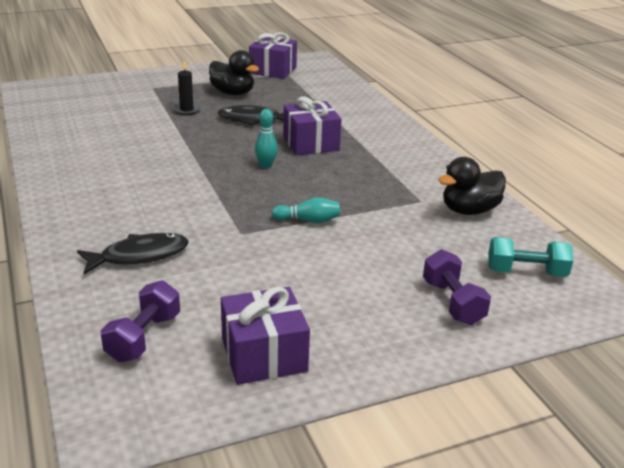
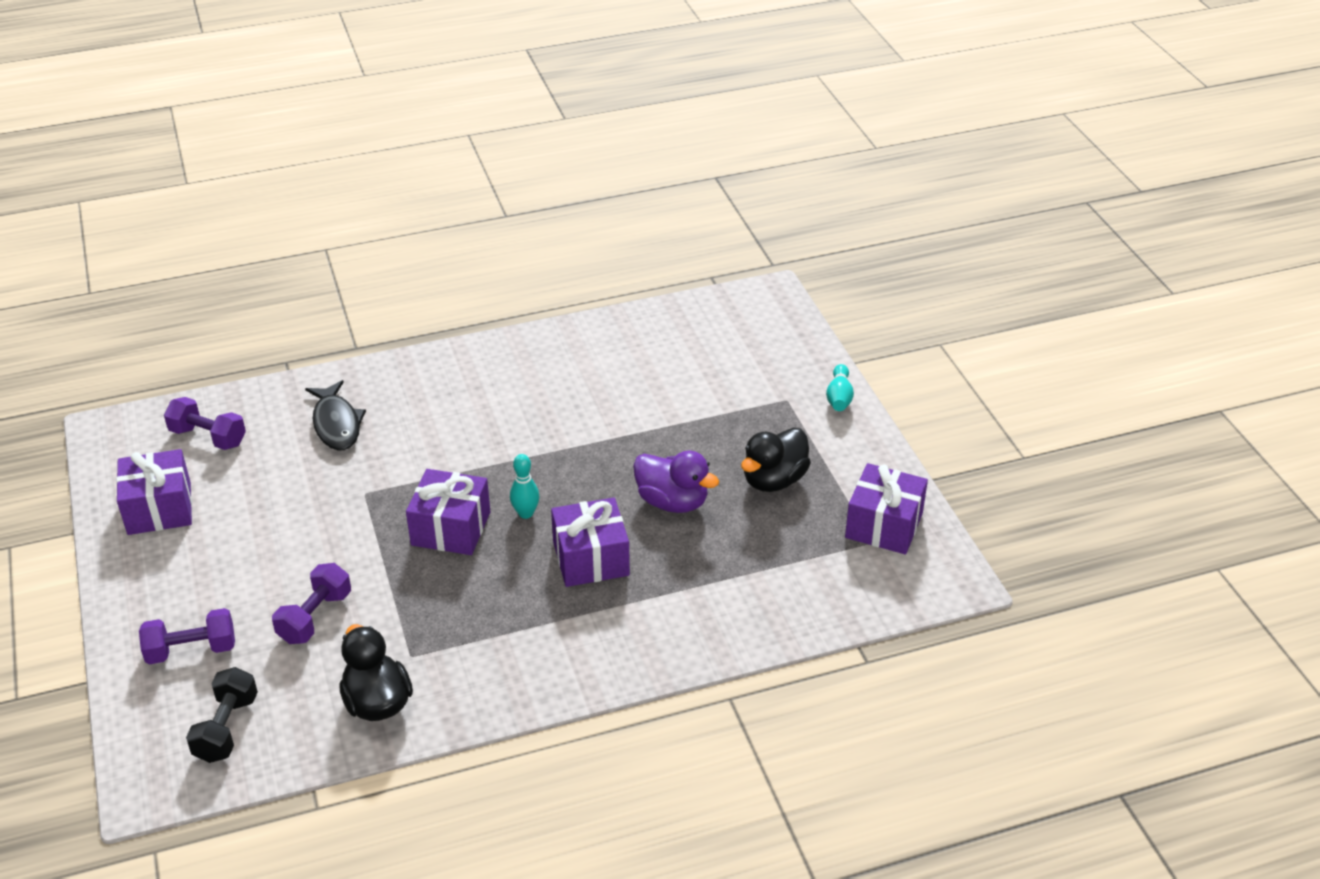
camera: 95 degrees right, 10 degrees up
black candle [171,61,202,115] -> none
black fish [218,105,284,125] -> purple duck [633,451,719,513]
turquoise bowling pin [271,197,340,223] -> turquoise bowling pin moved to [826,364,854,411]
turquoise dumbbell [488,237,573,277] -> black dumbbell [186,667,258,763]
none -> purple dumbbell [272,563,351,644]
none -> purple gift [406,469,490,555]

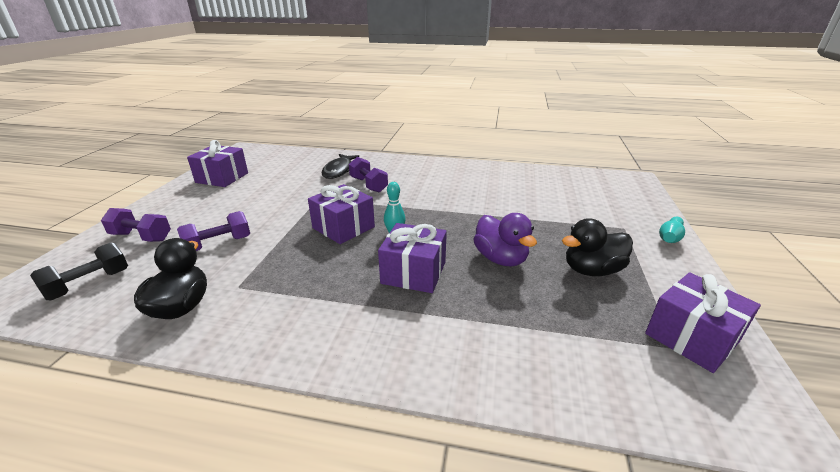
camera: 30 degrees right, 10 degrees down
purple dumbbell [164,397,246,450] -> purple dumbbell moved to [349,157,388,193]

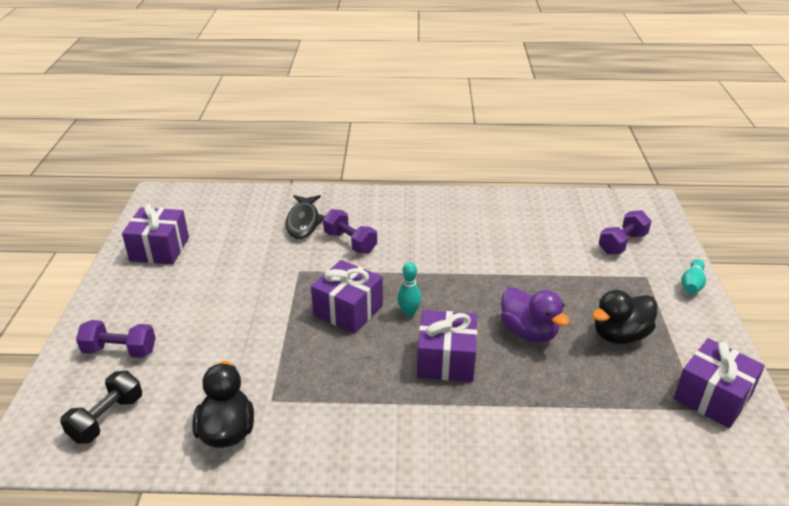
camera: 10 degrees left, 5 degrees up
purple dumbbell [177,211,250,251] -> purple dumbbell moved to [599,210,651,254]

